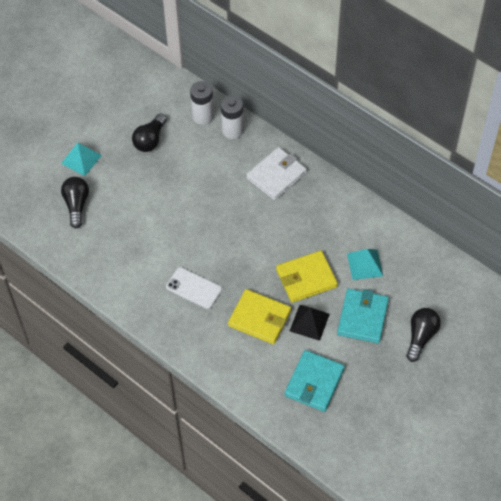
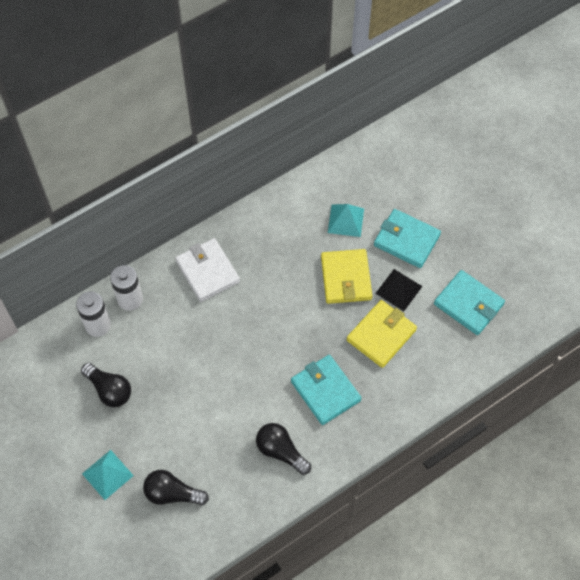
camera: 75 degrees left, 5 degrees up
white phone [166,267,222,309] -> turquoise wallet [291,355,362,425]
black light bulb [406,308,441,362] -> black light bulb moved to [256,423,311,475]

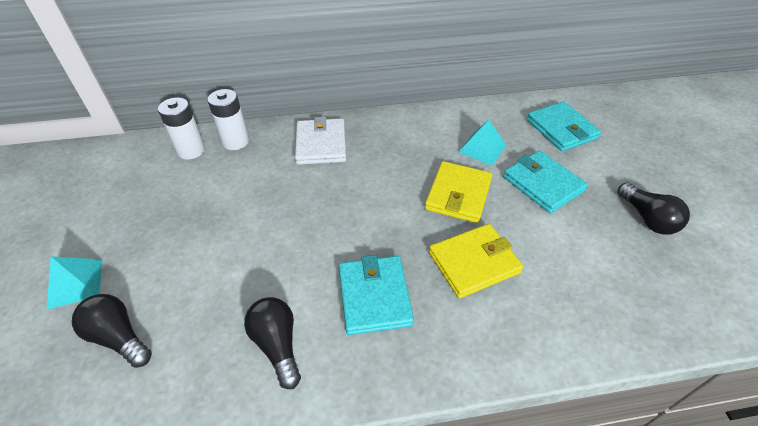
camera: 25 degrees right, 15 degrees down
black light bulb [81,363,131,407] -> black light bulb moved to [618,182,690,235]
black pyramid [375,269,423,311] -> none
turquoise wallet [434,270,505,335] -> turquoise wallet moved to [527,102,601,151]

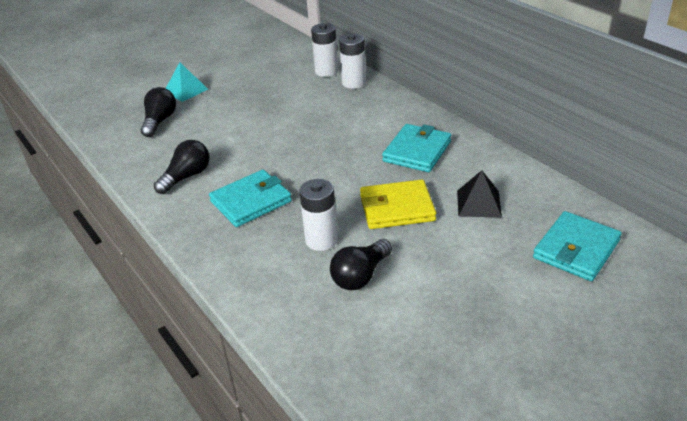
camera: 65 degrees right, 10 degrees down
white wallet [295,117,346,165] -> none
yellow wallet [429,224,523,298] -> white battery [299,179,338,251]
turquoise pyramid [459,120,506,166] -> black pyramid [457,170,502,217]
turquoise wallet [503,150,588,213] -> turquoise wallet moved to [382,124,451,172]
black light bulb [618,182,690,235] -> black light bulb moved to [330,239,392,290]

